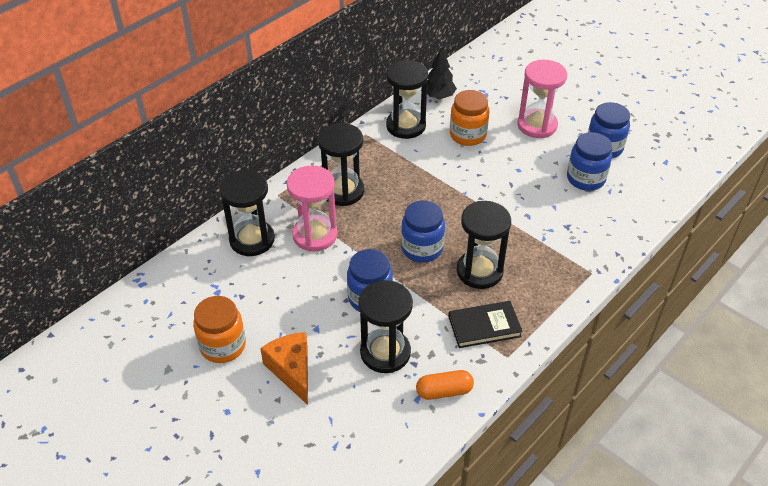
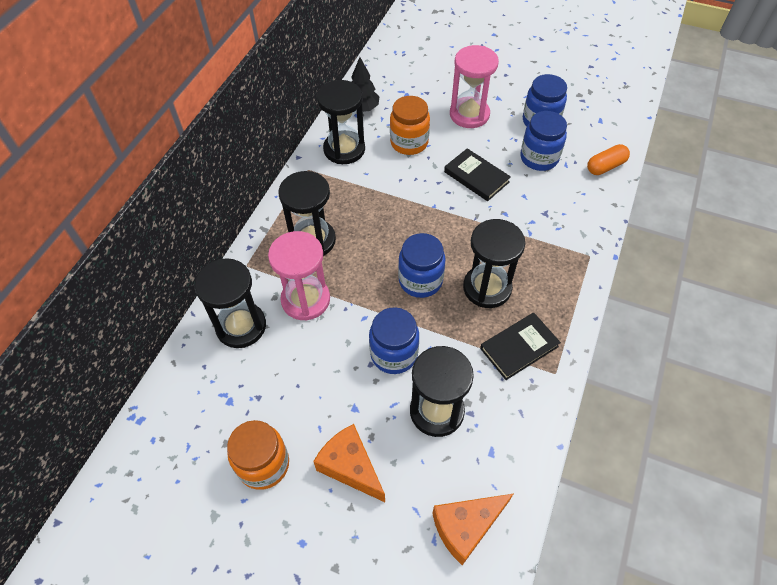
camera: 20 degrees left, 10 degrees up
orange capsule [416,370,474,400] -> orange capsule moved to [587,144,630,175]
none -> orange cheese [432,494,513,565]
none -> black book [444,148,511,201]

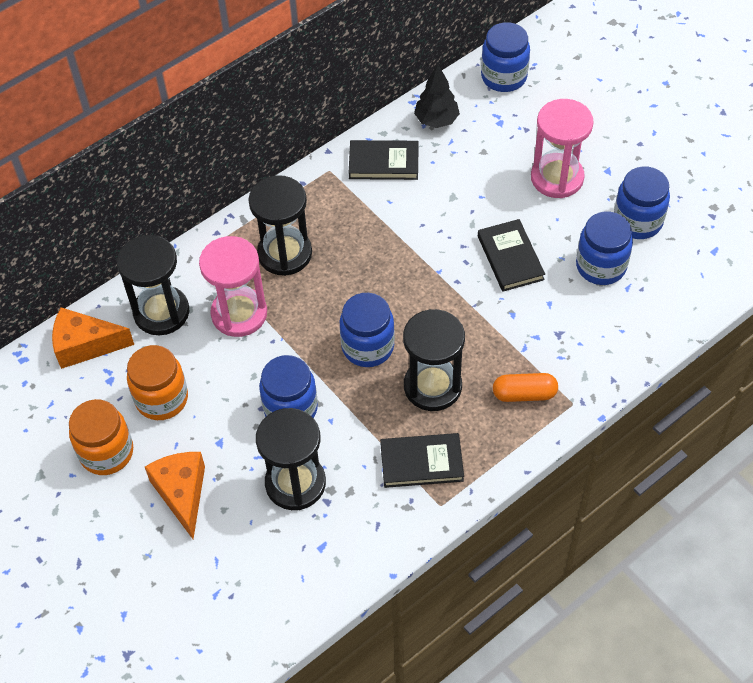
camera: 30 degrees right, 0 degrees up
black hourglass [317,80,365,164] -> black book [349,140,419,180]
orange jar [390,96,430,155] -> orange jar moved to [127,345,188,420]
orange cheese [432,494,513,565] -> orange cheese moved to [52,307,134,369]
orange capsule [587,144,630,175] -> orange capsule moved to [493,373,558,402]
none -> blue jar [481,22,530,92]

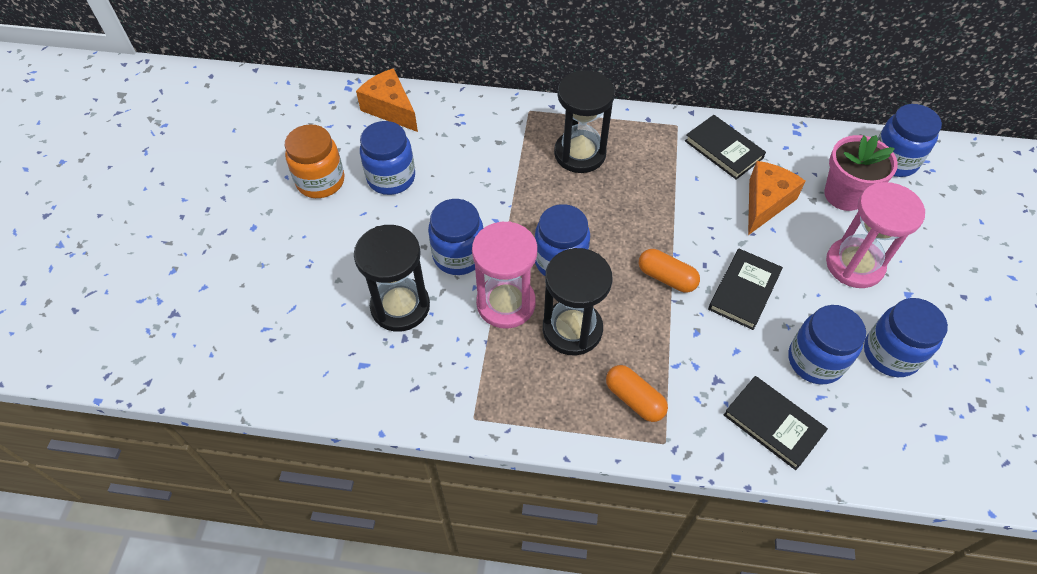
camera: 45 degrees right, 0 degrees up
black hourglass [117,235,189,335] -> none
orange jar [127,345,188,420] -> blue jar [360,121,415,195]
orange cheese [145,452,205,539] -> orange cheese moved to [748,161,806,235]
pink hourglass [199,236,267,337] -> pink hourglass moved to [472,221,537,328]
black book [380,433,464,488] -> black book moved to [724,376,828,470]
black tree [414,65,460,128] -> none
none -> orange capsule [639,249,700,293]
none -> pink flower pot [824,135,898,211]

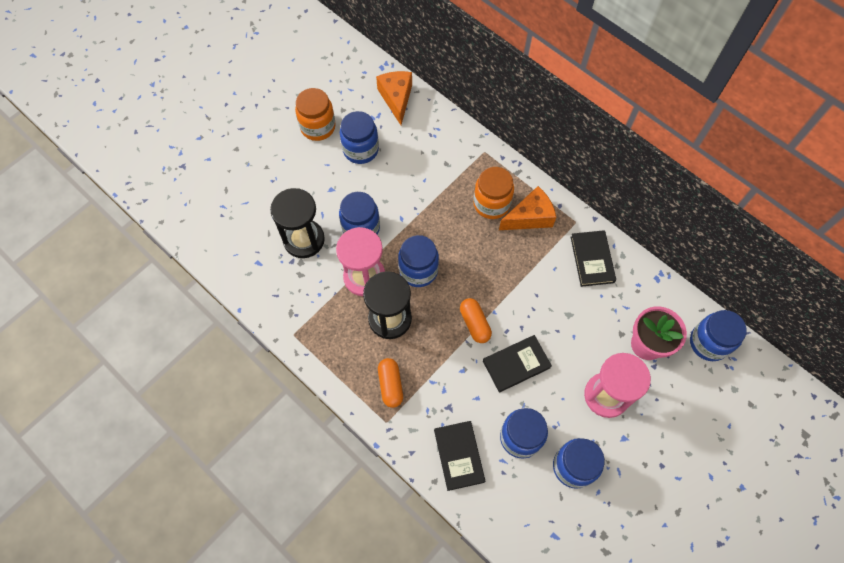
camera: 35 degrees right, 10 degrees up
black hourglass [554,70,615,173] -> orange jar [473,167,514,219]
orange cheese [748,161,806,235] -> orange cheese moved to [499,186,556,230]

